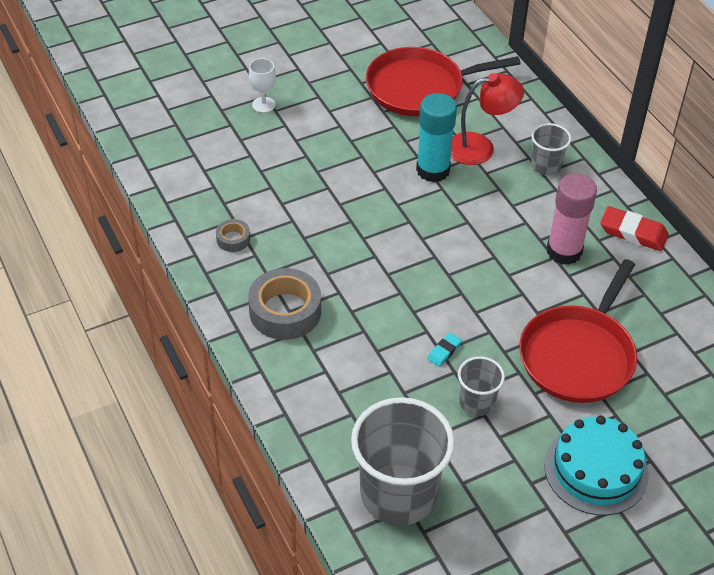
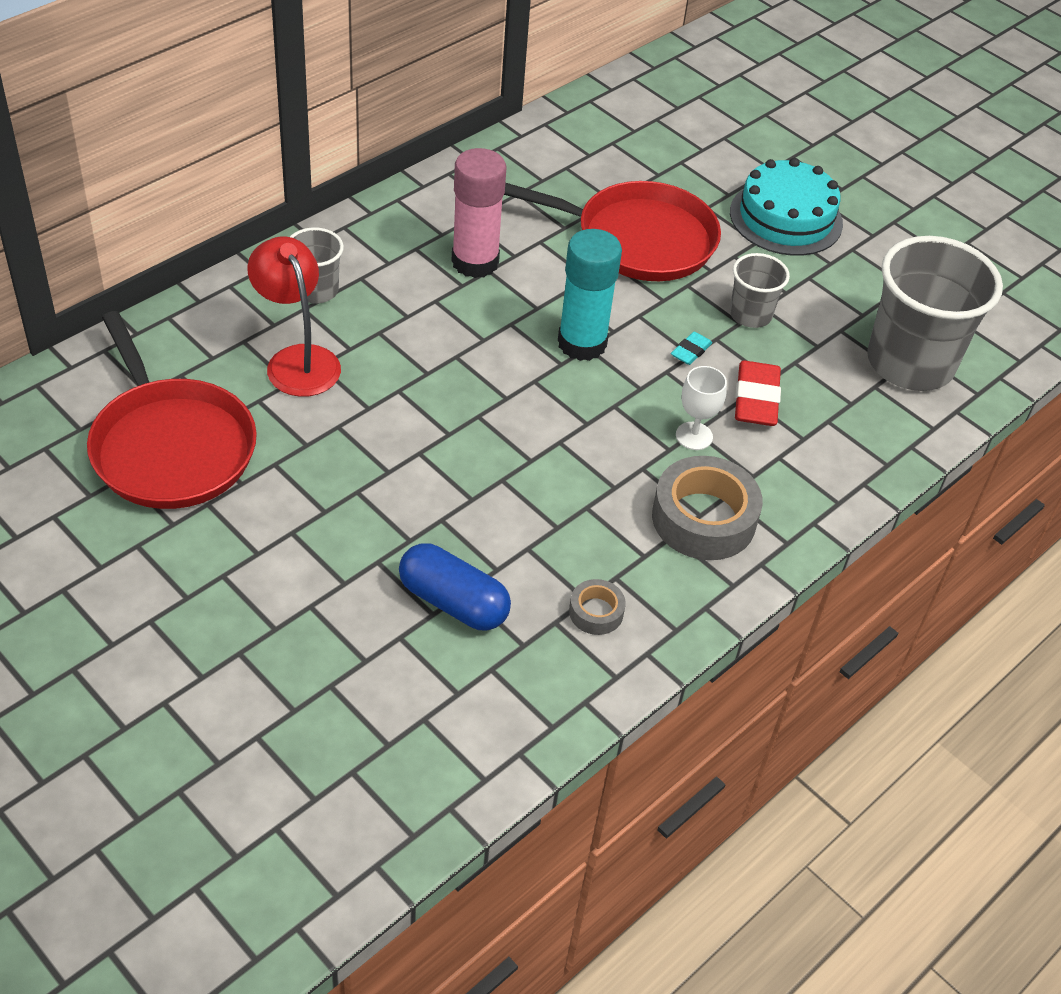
camera: 110 degrees left, 0 degrees up
white goblet [249,58,276,113] -> white goblet moved to [676,366,727,450]
turquoise glue stick [416,93,457,182] -> turquoise glue stick moved to [558,229,622,361]
turquoise eraser [427,333,462,367] -> turquoise eraser turned 75 degrees counterclockwise [671,331,712,365]
red eraser [600,206,669,251] -> red eraser moved to [735,360,781,426]
none -> blue capsule [399,543,511,630]

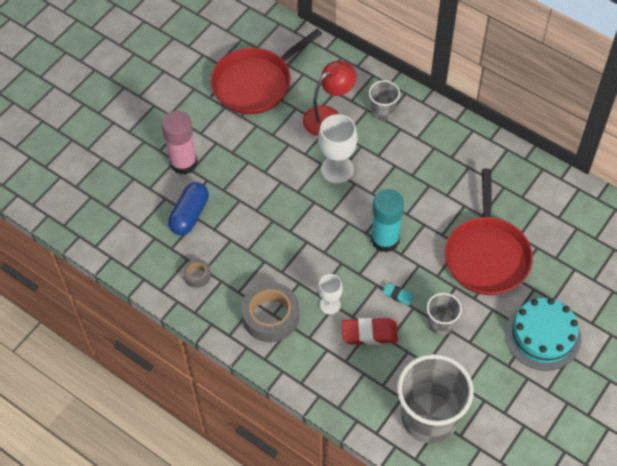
camera: 85 degrees right, 10 degrees up
pink glue stick [451,148,506,278] -> pink glue stick moved to [161,111,197,175]
none -> white goblet [318,114,357,184]

